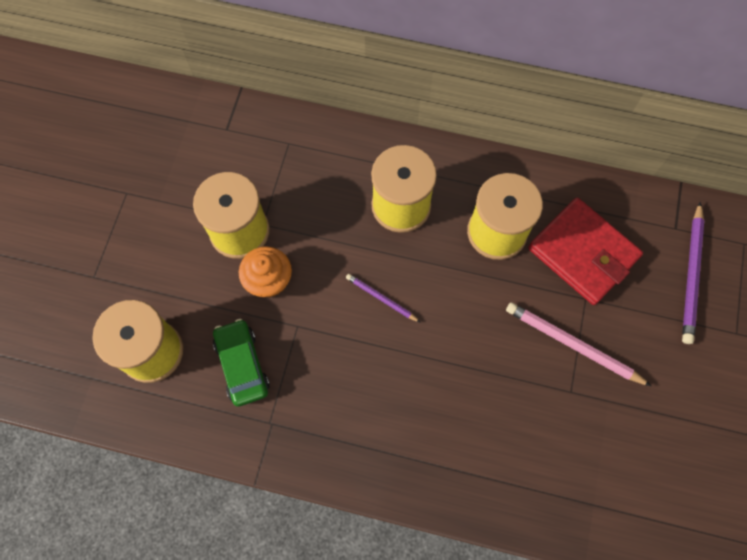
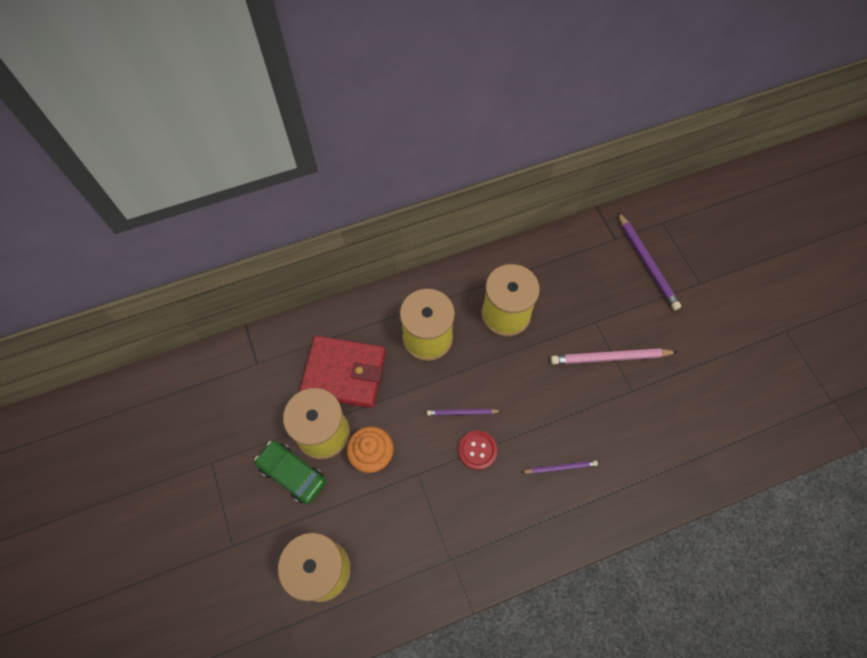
camera: 35 degrees left, 5 degrees down
green car [213,319,270,407] -> green car moved to [255,441,326,504]
red wallet [528,198,643,305] -> red wallet moved to [299,336,386,408]
none -> red button [458,430,497,470]
none -> purple pencil [521,460,598,474]

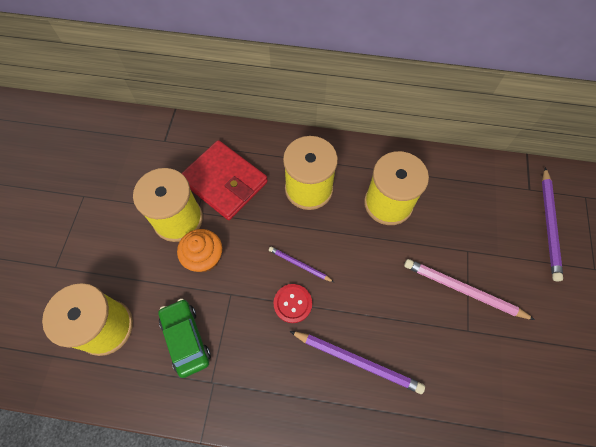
camera: 30 degrees right, 0 degrees up
green car [255,441,326,504] -> green car moved to [158,299,211,378]
purple pencil [521,460,598,474] -> purple pencil [290,331,425,394], size x1.76

